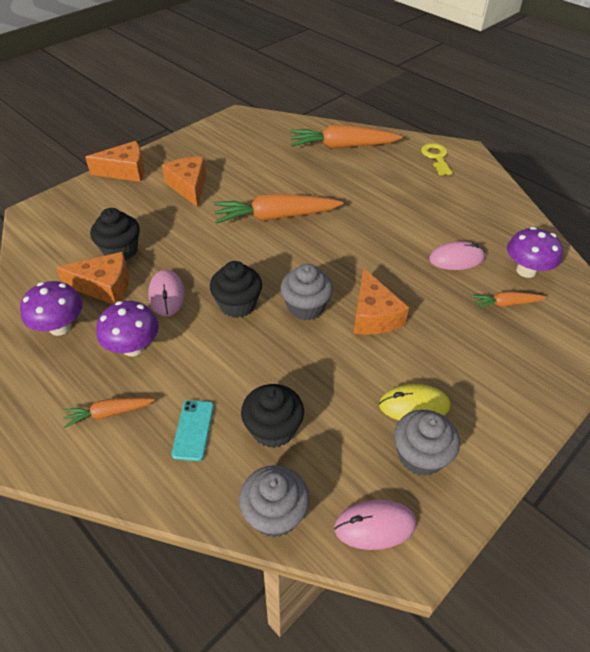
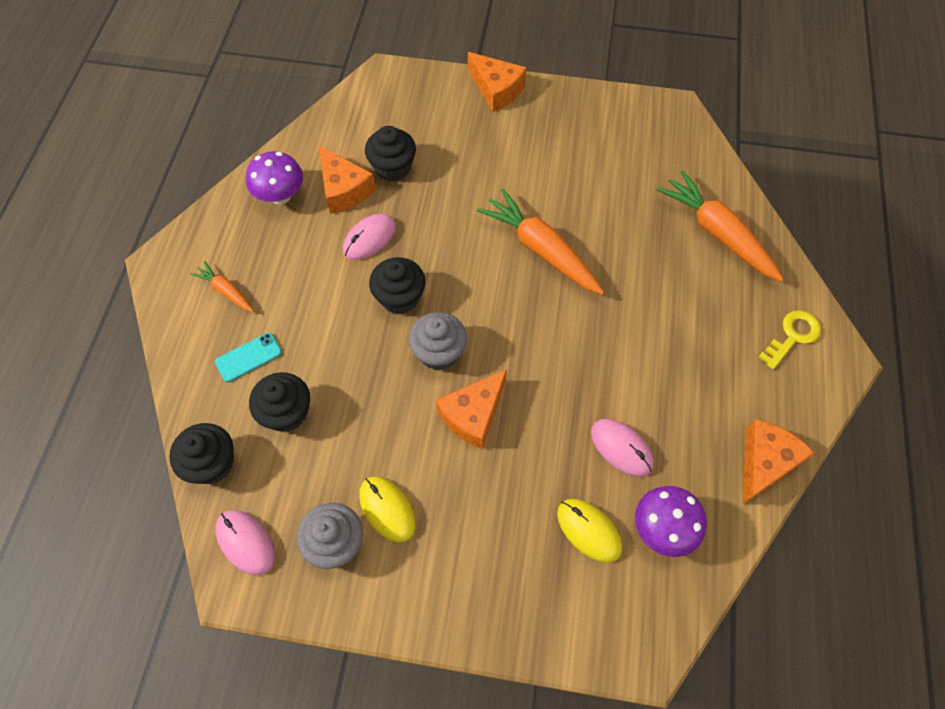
camera: 55 degrees right, 15 degrees up
purple mushroom [96,301,159,356] -> none
orange cheese [162,157,206,207] -> orange cheese moved to [743,419,815,505]
grey cupcake [239,465,310,537] -> black cupcake [169,423,234,484]
orange carrot [471,291,547,309] -> yellow mouse [557,499,622,563]

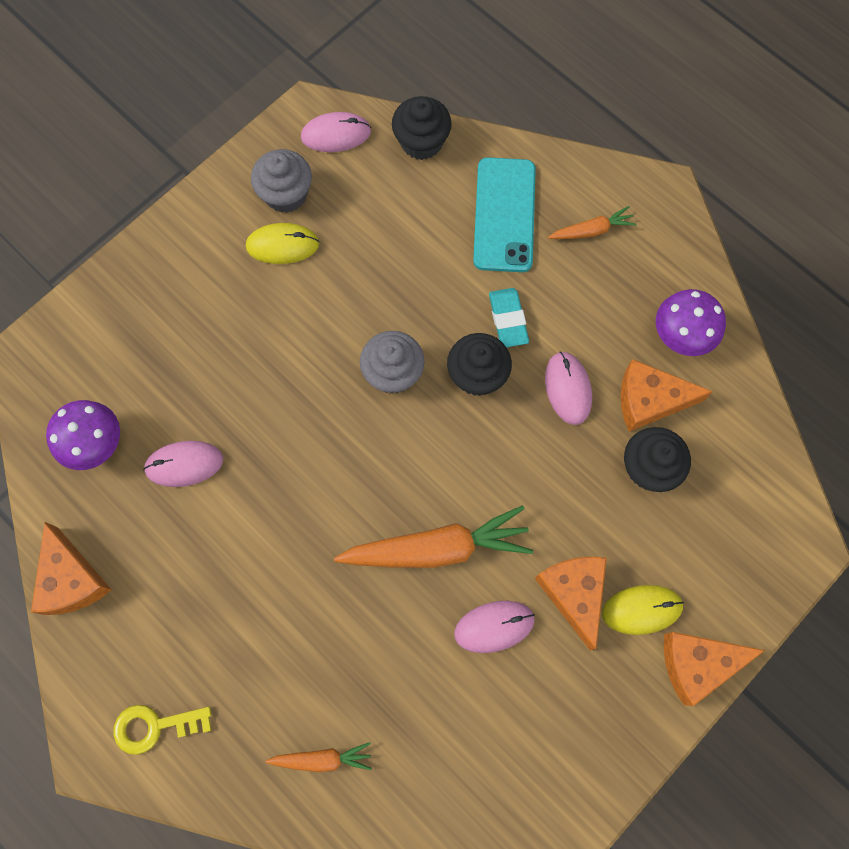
camera: 125 degrees right, 10 degrees up
turquoise phone [215,333,282,382] -> turquoise phone [473,158,536,272], size x1.88
black cupcake [249,372,310,432] -> none
orange cheese [436,369,507,449] -> orange cheese moved to [535,557,607,650]
yellow mouse [557,499,622,563] -> yellow mouse moved to [602,585,684,635]
orange carrot [657,170,784,282] -> orange carrot [266,742,372,772], size x0.51
yellow key [758,310,821,369] -> yellow key turned 90 degrees clockwise [113,705,212,755]
none -> pink mouse [454,601,535,653]
none -> turquoise eraser [489,288,529,347]

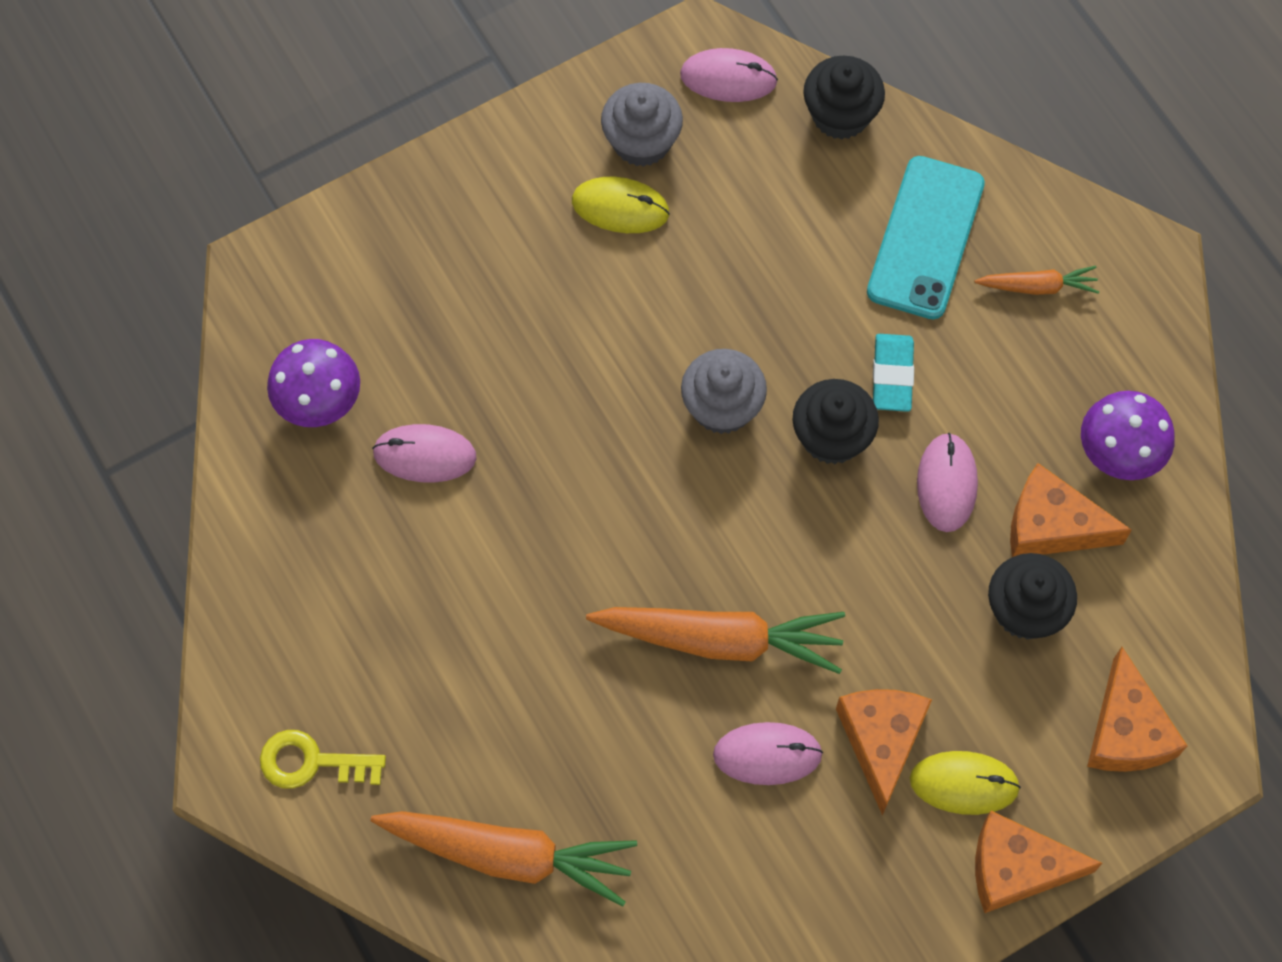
camera: 15 degrees right, 5 degrees down
orange cheese [31,522,112,615] -> orange cheese moved to [1087,647,1187,772]
orange carrot [266,742,372,772] -> orange carrot [370,811,637,907], size x1.97

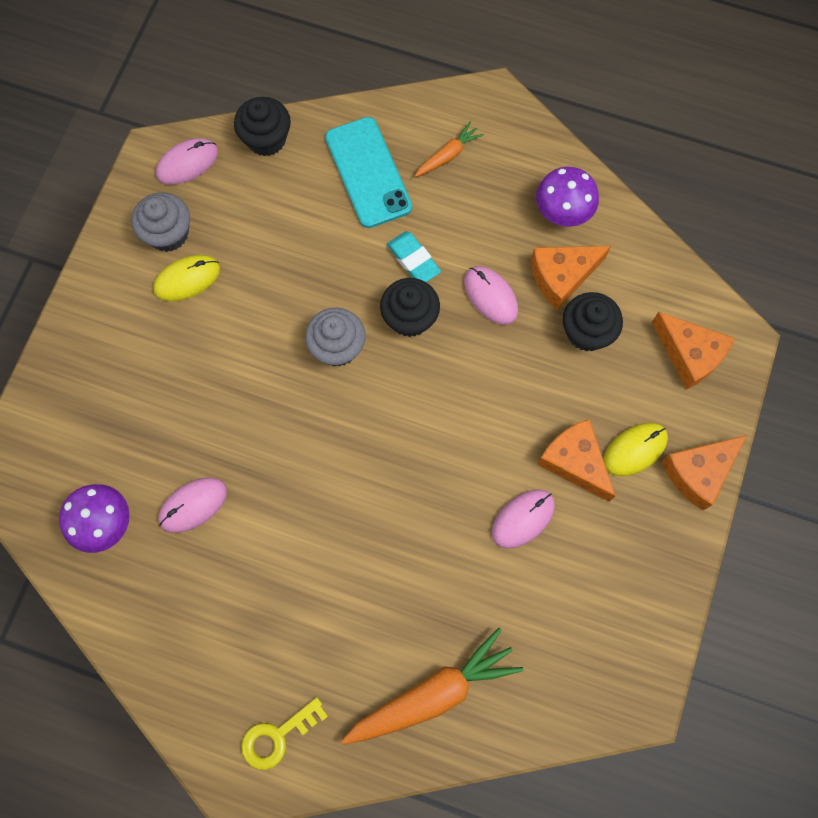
camera: 40 degrees left, 5 degrees up
orange carrot [586,607,845,674] -> none

